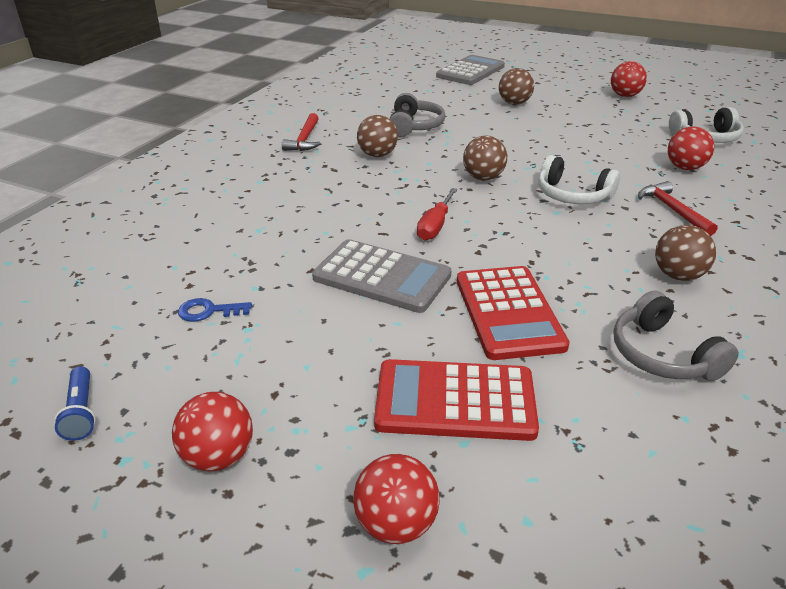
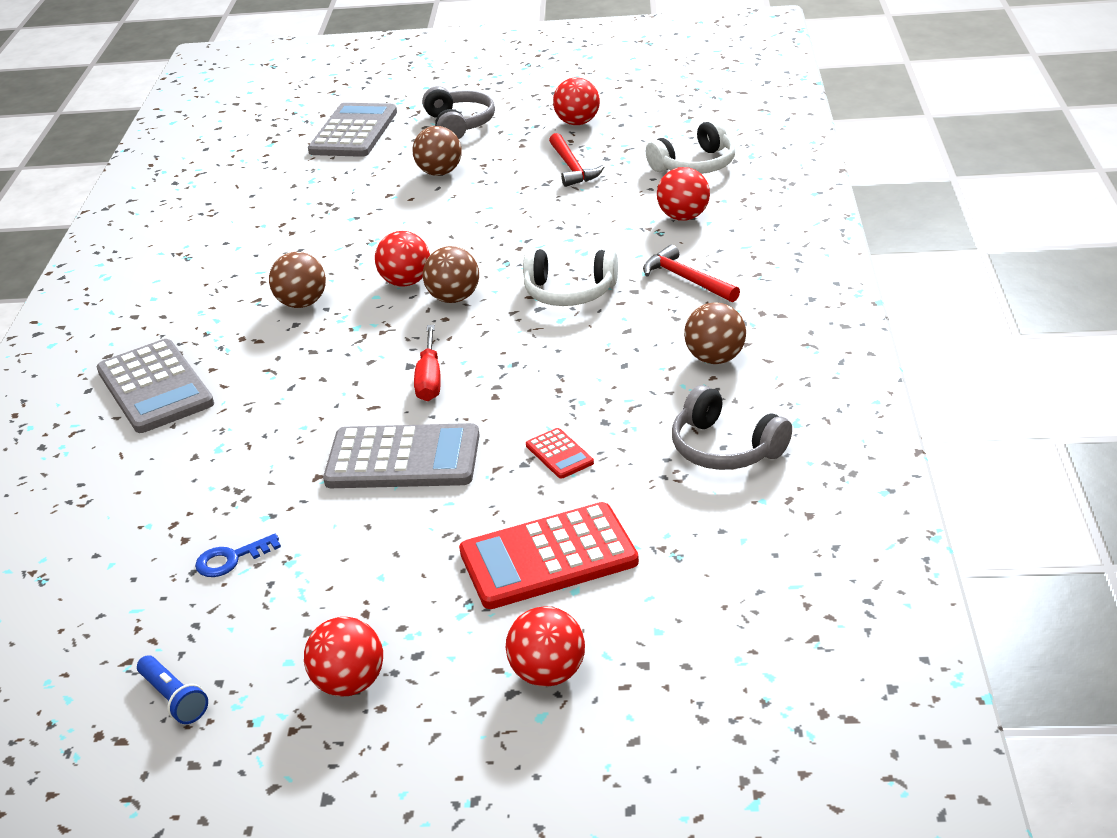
camera: 20 degrees left, 0 degrees up
red hammer [282,113,321,151] -> red hammer moved to [549,133,604,187]
grey headphones [390,93,445,137] -> grey headphones moved to [422,86,495,139]
red calculator [457,266,570,360] -> red calculator [526,428,594,479], size x0.46
none -> grey calculator [97,339,214,433]
none -> red ball [375,231,430,287]

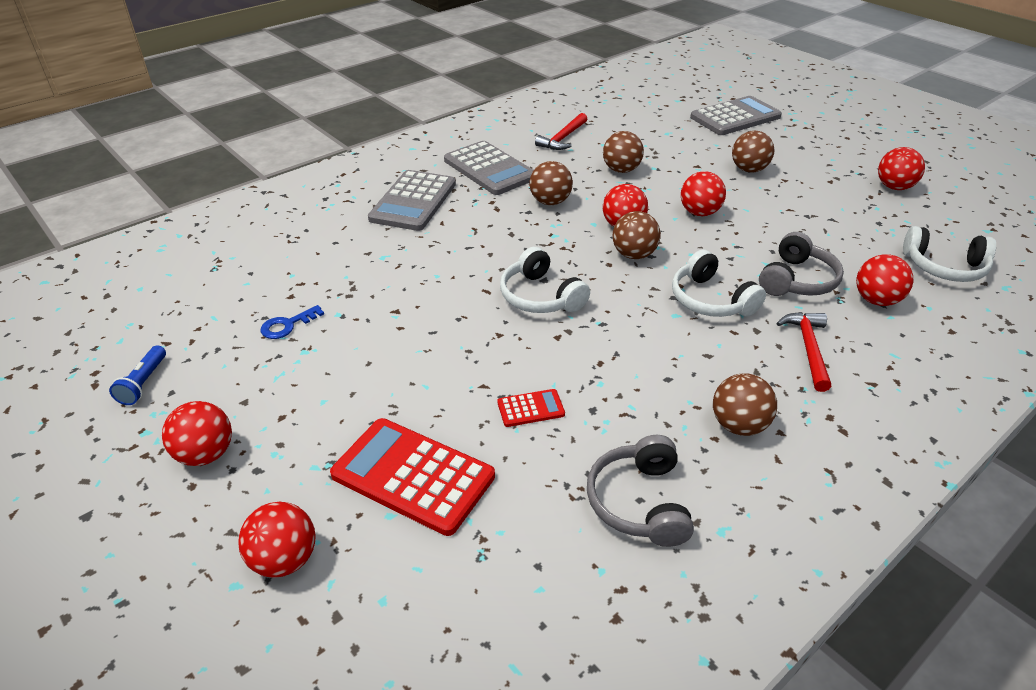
camera: 45 degrees right, 5 degrees up
blue key [195,534,281,577] -> blue key turned 60 degrees counterclockwise [261,305,324,339]
grey calculator [323,423,480,488] -> grey calculator moved to [444,141,534,195]
red screwdriver [414,325,441,401] -> white headphones [500,247,590,313]
grey headphones [422,86,495,139] -> grey headphones moved to [759,232,844,296]
red calculator [526,428,594,479] -> red calculator turned 120 degrees counterclockwise [497,389,565,427]
red hammer [549,133,604,187] -> red hammer moved to [535,113,587,150]
none -> brown ball [603,131,644,173]
none -> red ball [681,171,726,216]

